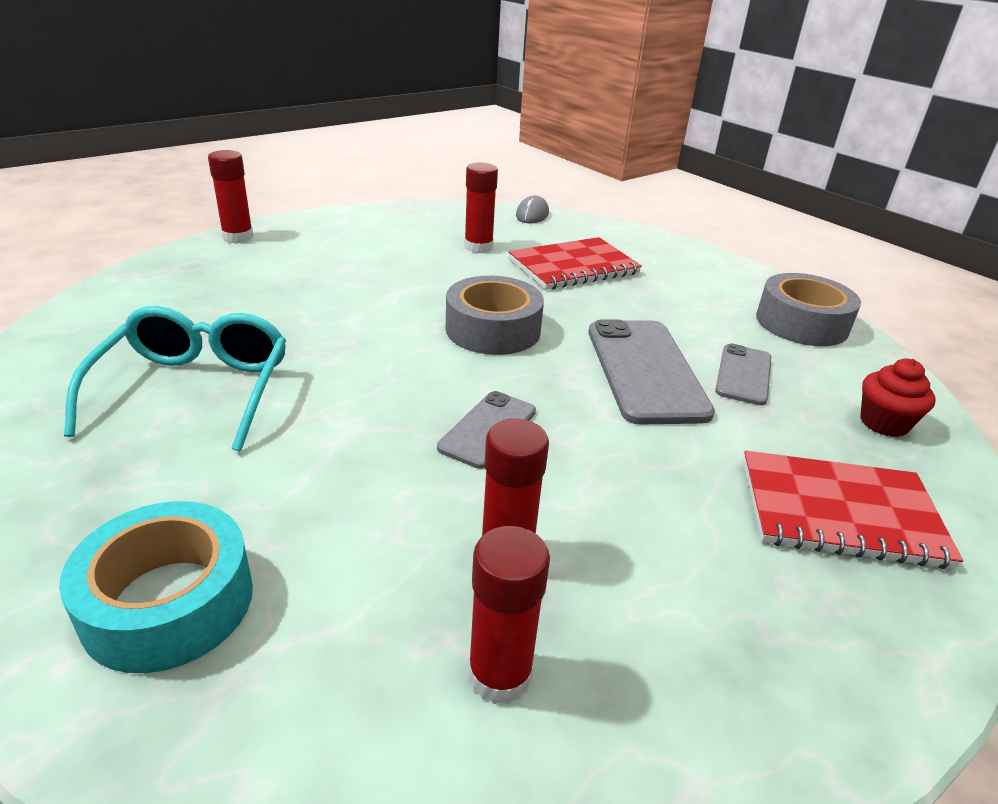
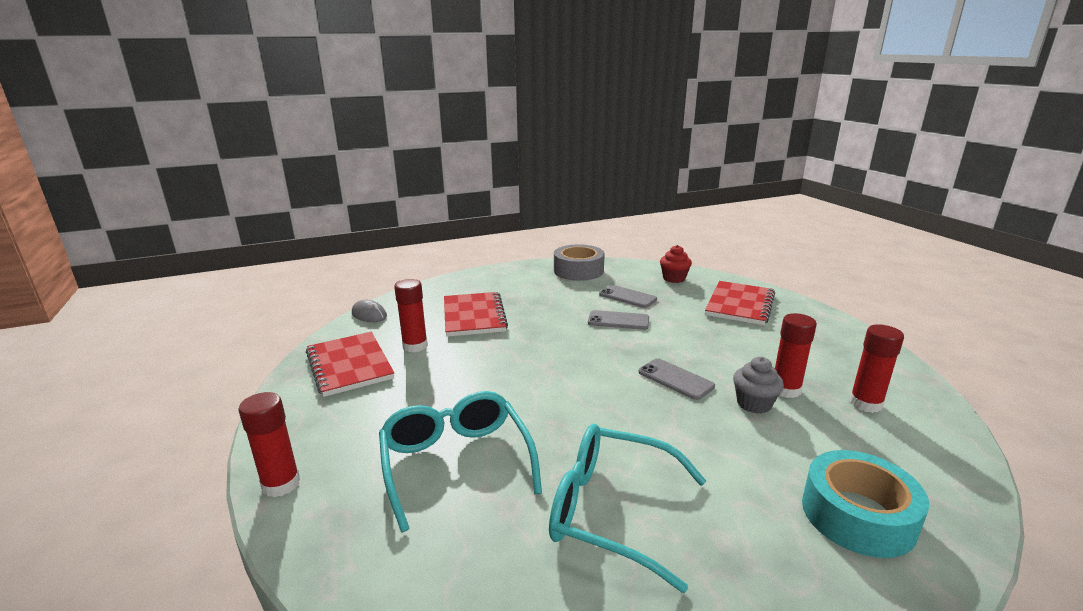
camera: 70 degrees left, 10 degrees down
grey tape [446,276,544,355] -> none
grey phone [589,319,715,425] -> grey phone [588,310,649,330], size x0.57
none -> red notebook [306,332,394,397]
none -> turquoise glasses [379,391,542,533]
none -> grey cupcake [733,357,784,414]

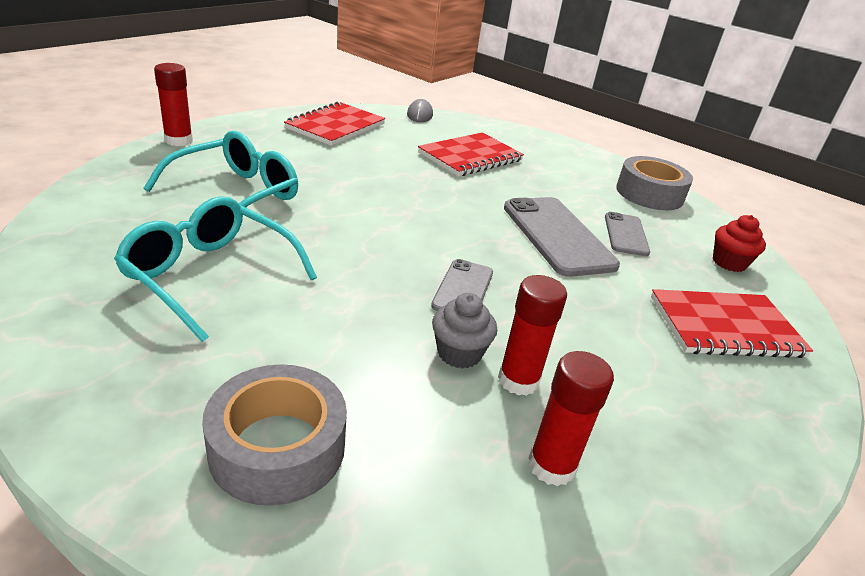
camera: 55 degrees right, 10 degrees up
red glue stick [394,279,428,352] -> none
turquoise glasses [549,424,706,593] -> turquoise glasses turned 45 degrees counterclockwise [114,196,317,342]
grey phone [588,310,649,330] -> grey phone [504,197,620,277], size x1.77
turquoise tape [802,450,929,558] -> grey tape [202,364,347,506]

